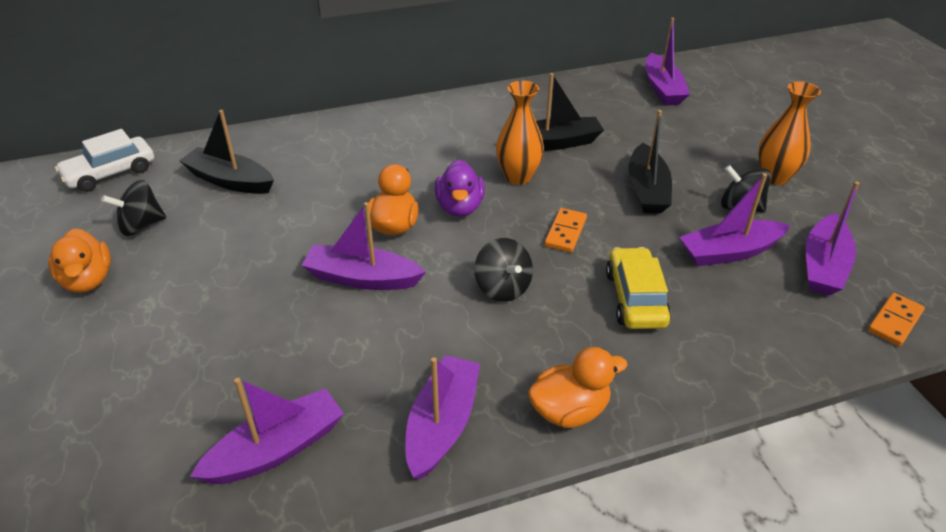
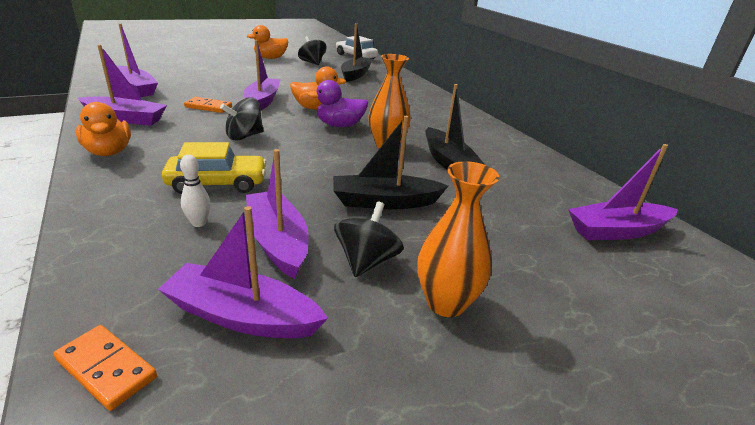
camera: 80 degrees right, 10 degrees down
orange domino [544,208,587,252] -> orange domino moved to [184,97,232,113]
none -> white bowling pin [180,155,211,227]

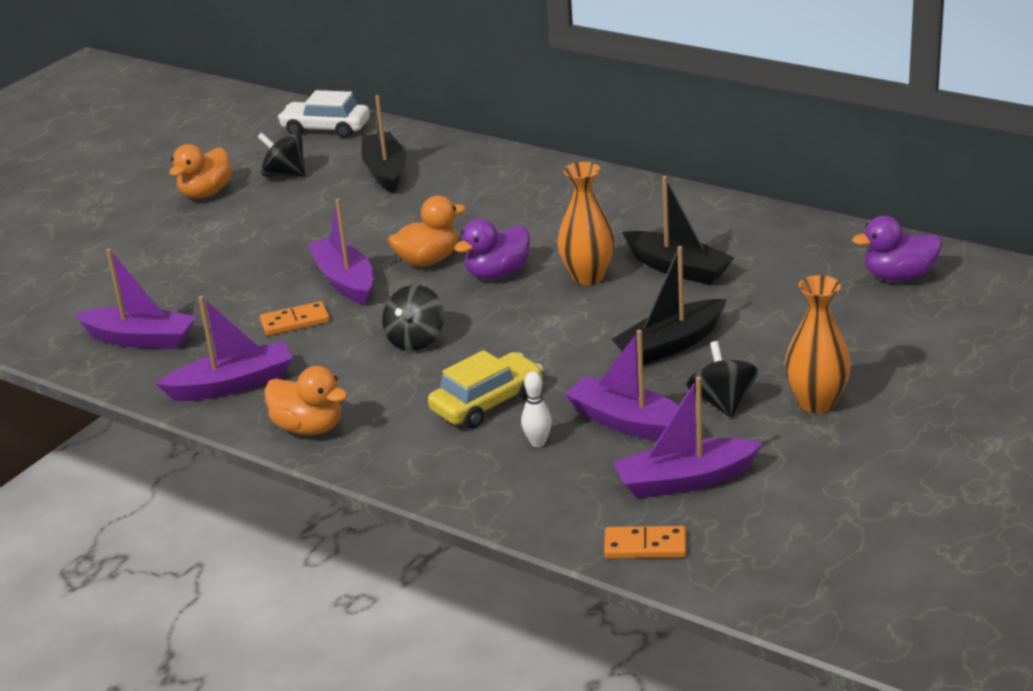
camera: 25 degrees left, 0 degrees up
purple boat [568,144,678,240] -> purple duck [852,216,942,281]

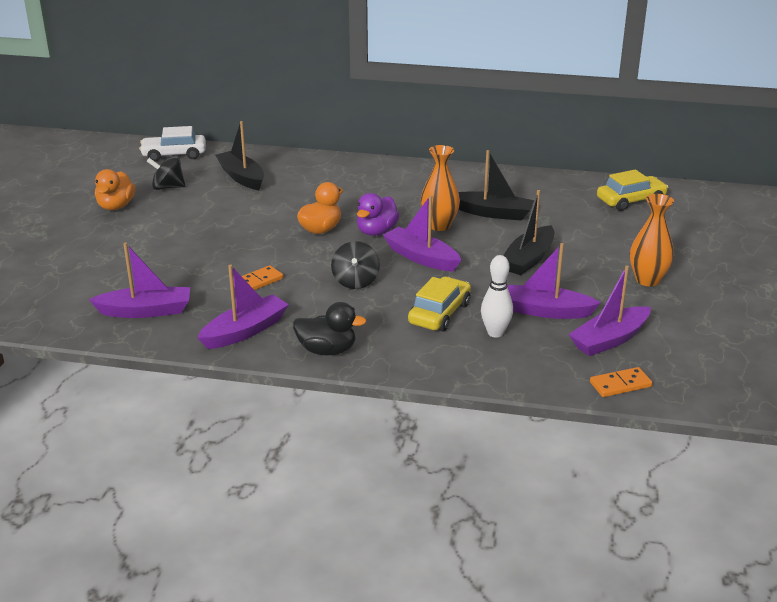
camera: 25 degrees left, 0 degrees up
orange duck [264,366,348,435] -> black duck [293,302,367,355]
purple boat [308,199,373,305] -> purple boat moved to [383,195,461,272]
white bowling pin [521,372,552,447] -> white bowling pin [481,255,513,338], size x1.50
black spinning top [687,341,758,417] -> none
purple duck [852,216,942,281] -> yellow car [597,170,668,211]

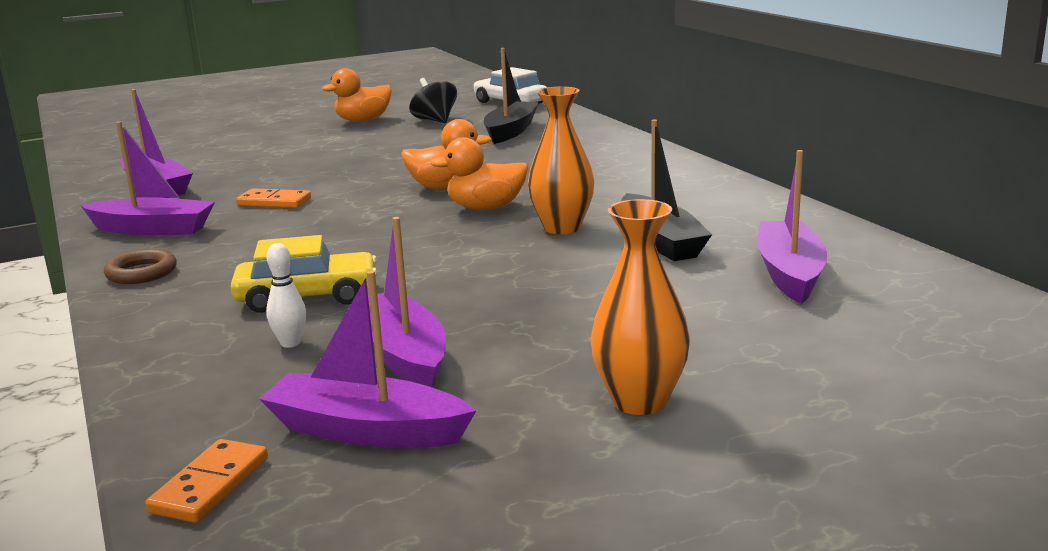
camera: 55 degrees right, 10 degrees down
black duck [293,302,367,355] -> brown ring [104,249,177,284]
black spinning top [331,241,380,289] -> none
purple duck [357,193,400,236] -> orange duck [430,137,528,210]
purple boat [383,195,461,272] -> purple boat moved to [757,150,828,304]
white bowling pin [481,255,513,338] -> white bowling pin [266,243,306,348], size x0.67
black boat [503,190,554,275] -> none
orange domino [590,367,652,397] -> orange domino turned 75 degrees clockwise [145,439,268,523]
yellow car [597,170,668,211] -> none

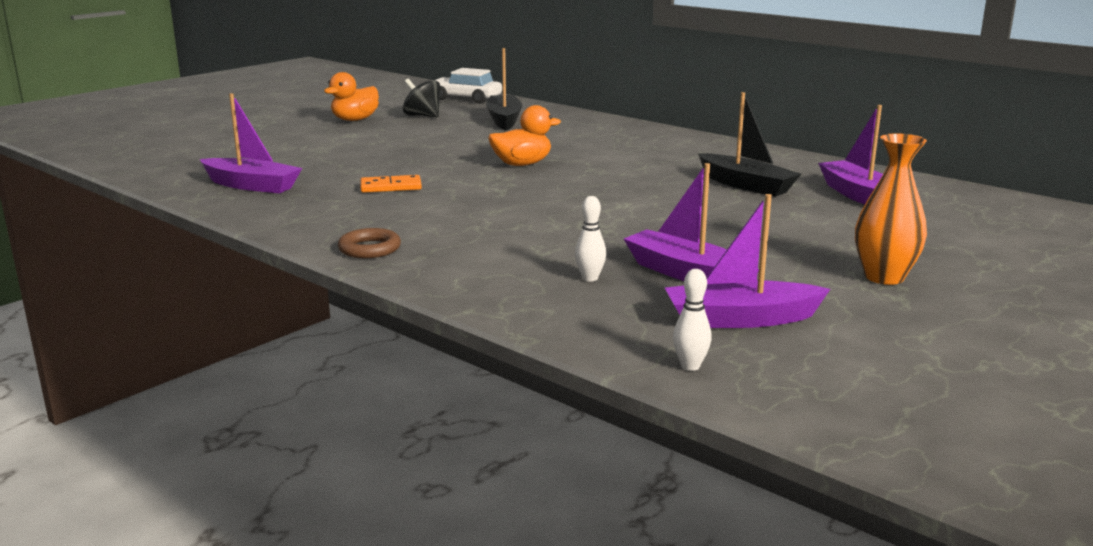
camera: 25 degrees left, 0 degrees up
purple boat [80,121,215,235] -> none
orange domino [145,439,268,523] -> white bowling pin [673,269,712,371]
yellow car [231,235,377,313] -> none
orange duck [430,137,528,210] -> none
orange vase [528,87,594,234] -> none

